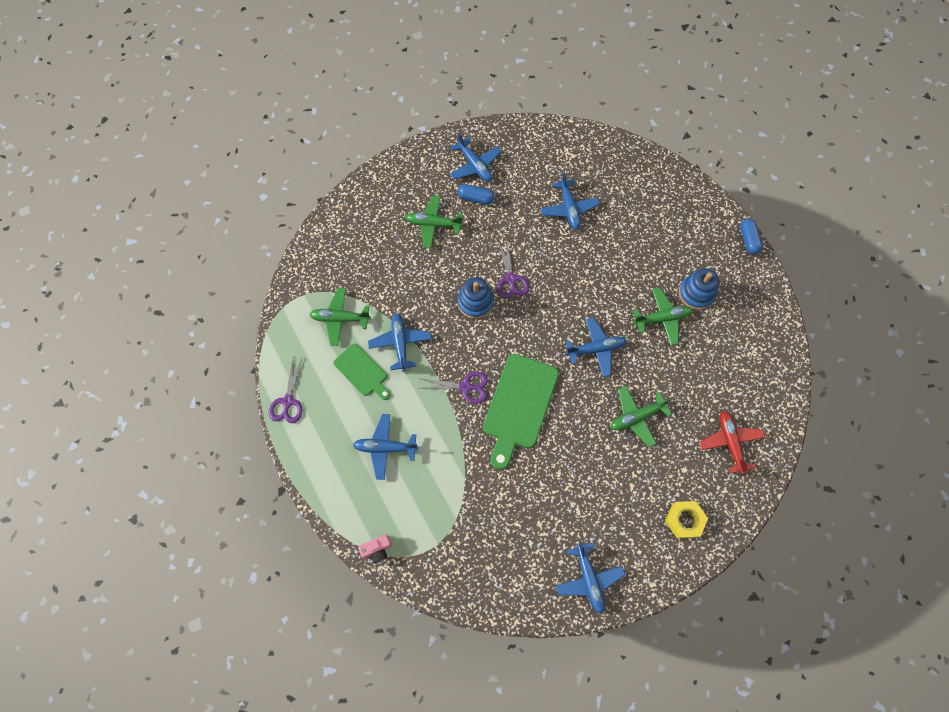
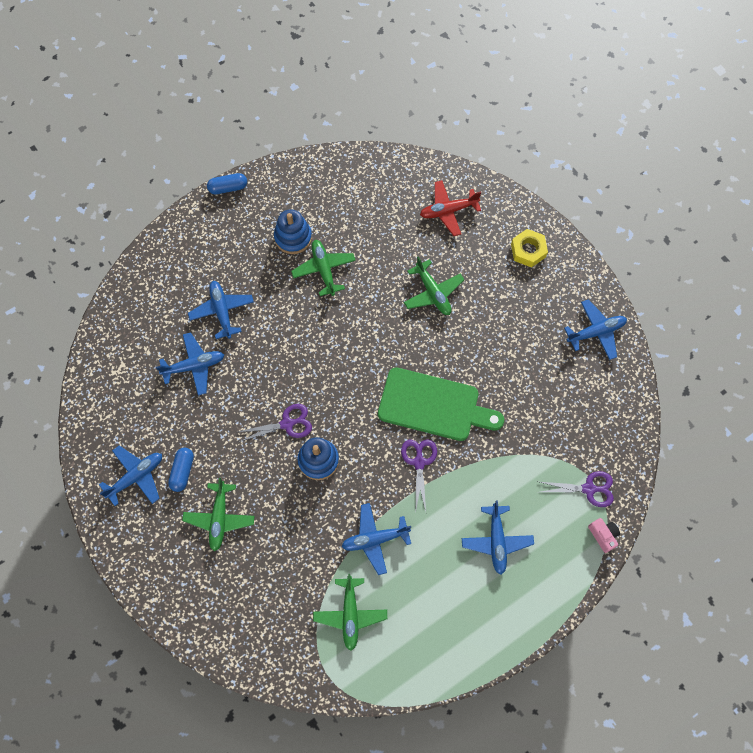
camera: 95 degrees left, 0 degrees up
purple scissors [269,358,302,423] -> purple scissors moved to [540,471,614,507]
green cutting board [333,344,391,400] -> none
blue plane [565,318,626,377] -> blue plane moved to [188,281,254,339]

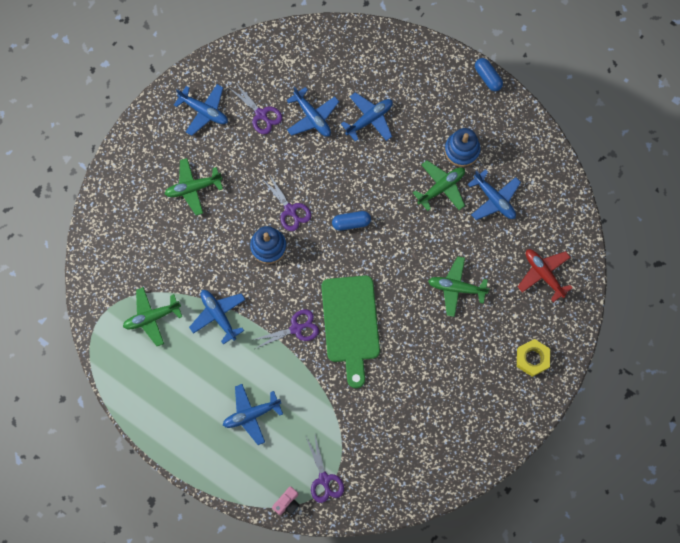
camera: 70 degrees right, 5 degrees up
blue capsule [168,448,194,492] -> blue capsule moved to [332,211,371,231]
green plane [404,256,464,315] -> green plane turned 60 degrees clockwise [428,256,490,317]
blue plane [564,299,627,360] -> blue plane moved to [467,169,521,220]
none -> purple scissors [228,82,282,134]

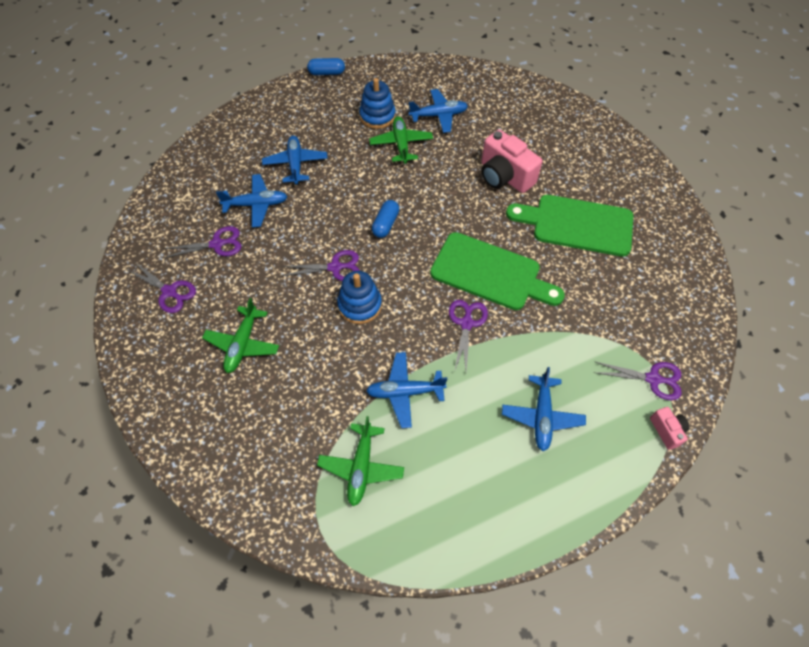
camera: 60 degrees left, 15 degrees down
blue plane [174,84,228,136] -> purple scissors [128,262,196,313]
green plane [428,256,490,317] -> pink camera [481,130,542,193]
yellow nut [517,339,550,377] -> none
red plane [518,249,573,302] -> none
none -> green cutting board [506,195,633,257]

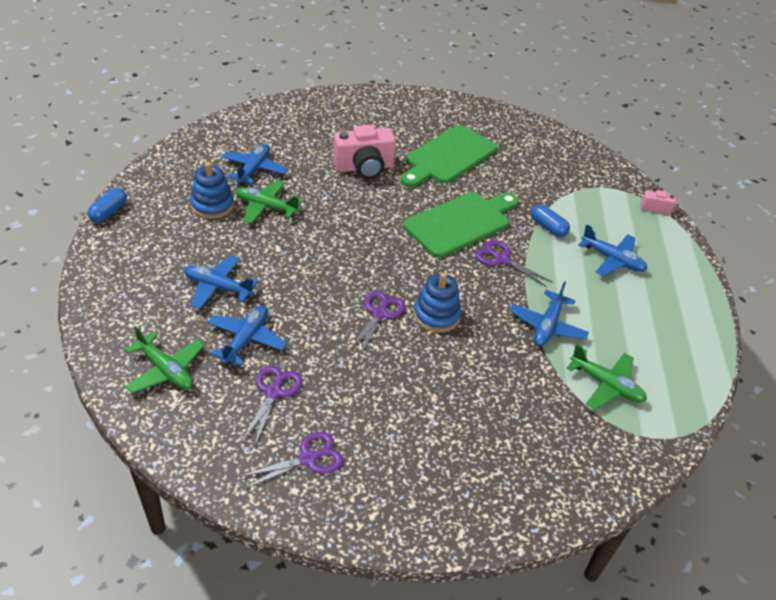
camera: 65 degrees left, 15 degrees down
green plane [202,298,279,373] -> green plane moved to [125,326,205,393]
blue capsule [372,200,399,238] -> blue capsule moved to [531,204,570,237]
purple scissors [594,362,682,400] -> none

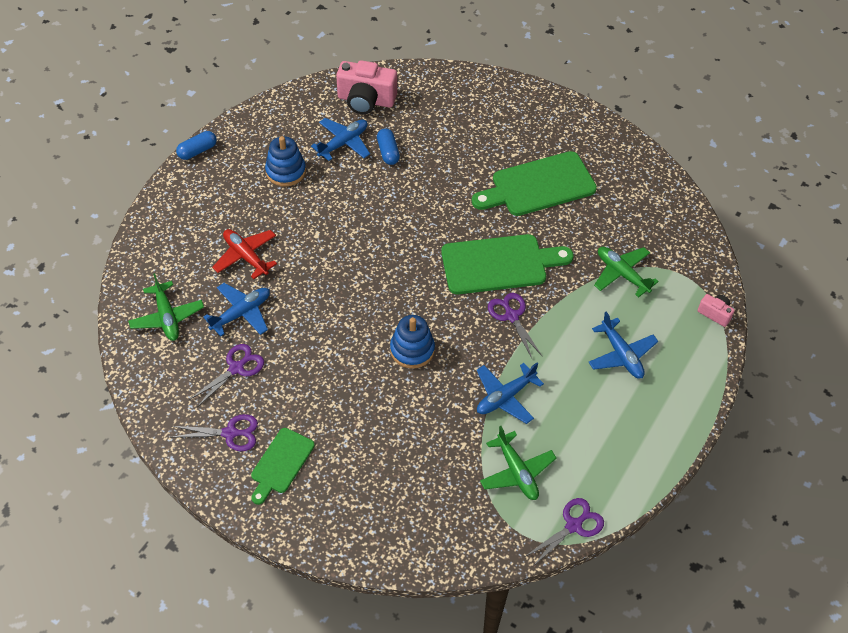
camera: 30 degrees right, 10 degrees up
blue plane [184,255,258,309] -> red plane [212,229,277,279]
green plane [236,180,302,224] -> green plane moved to [594,247,659,297]
pink camera [333,125,396,179] -> pink camera moved to [336,60,397,114]
purple scissors [349,291,406,356] -> purple scissors moved to [524,498,604,566]
blue capsule [531,204,570,237] -> blue capsule moved to [377,128,400,165]
none -> green cutting board [251,428,315,505]

